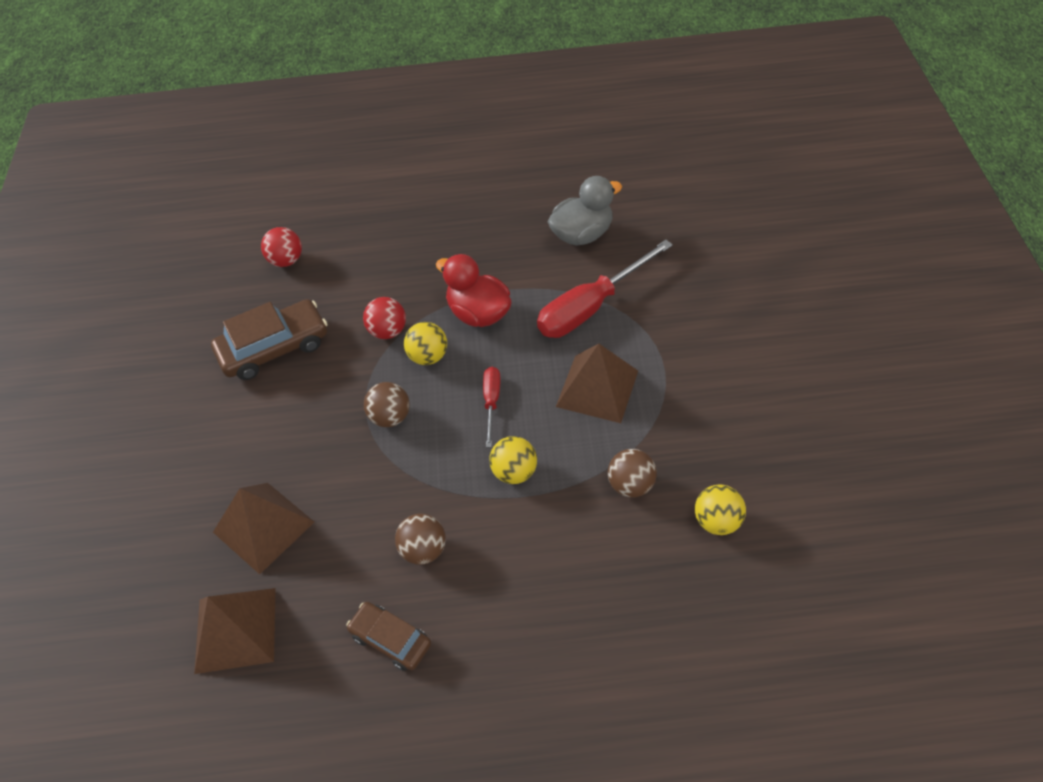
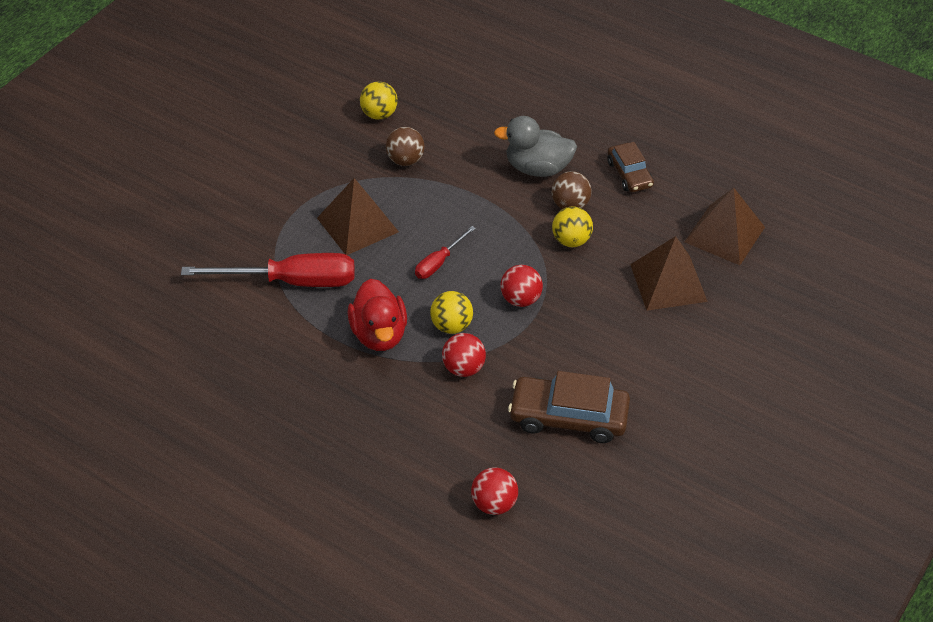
camera: 145 degrees left, 5 degrees down
brown ball [364,382,410,427] -> red ball [501,265,543,307]
yellow ball [489,436,537,484] -> yellow ball moved to [552,206,593,247]
grey duck [548,176,622,246] -> grey duck moved to [494,116,577,177]

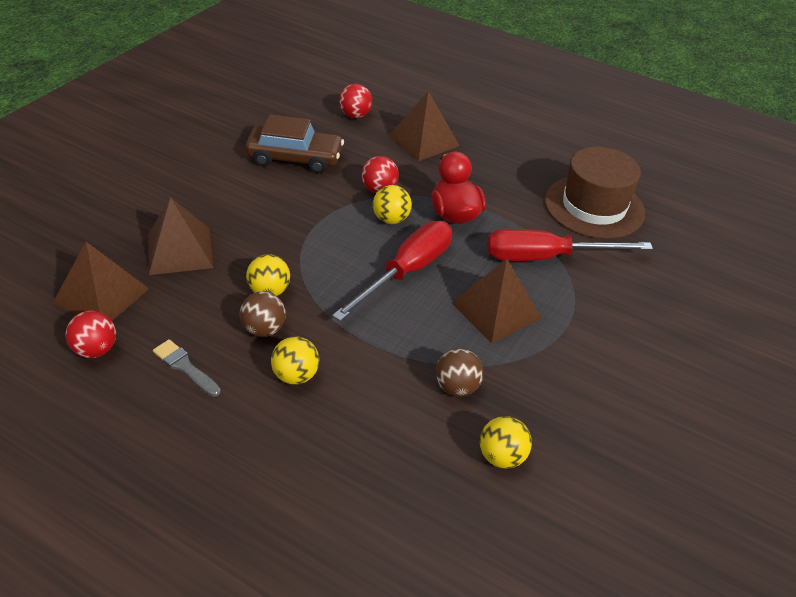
camera: 175 degrees right, 5 degrees down
red screwdriver [415,226,476,279] -> red screwdriver [332,221,452,321], size x1.98
grey duck [494,116,577,177] -> yellow ball [271,337,319,385]
red ball [501,265,543,307] -> red ball moved to [66,311,116,358]
brown car [607,142,654,192] -> grey brush [153,339,221,397]
none -> brown pyramid [389,91,460,161]
none -> brown hat [544,147,645,239]

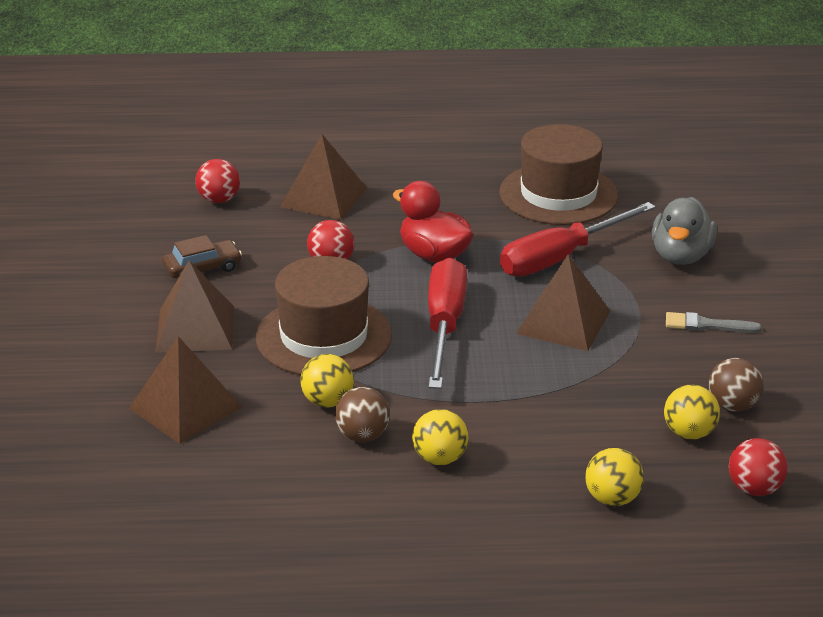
camera: 30 degrees left, 10 degrees down
brown pyramid [53,242,149,321] -> brown pyramid moved to [155,261,234,353]
red ball [66,311,116,358] -> red ball moved to [729,438,788,496]
grey brush [153,339,221,397] -> grey brush moved to [666,312,762,333]
brown car [245,115,344,173] -> brown car [163,235,242,278], size x0.61
yellow ball [373,185,412,224] -> yellow ball moved to [585,448,644,506]
brown ball [435,348,483,397] -> brown ball moved to [709,358,763,412]
none -> brown hat [256,256,392,375]
none -> grey duck [652,197,717,265]

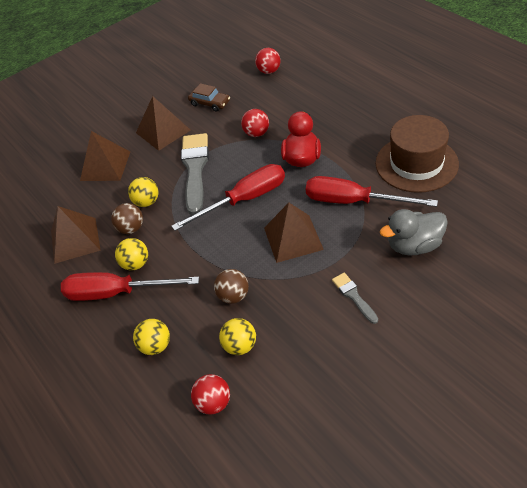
camera: 60 degrees right, 15 degrees up
brown hat [256,256,392,375] -> grey brush [181,133,209,215]
brown pyramid [280,134,367,220] -> brown pyramid moved to [51,206,101,264]
brown ball [709,358,763,412] -> brown ball moved to [214,269,249,304]
none -> red screwdriver [61,272,199,301]

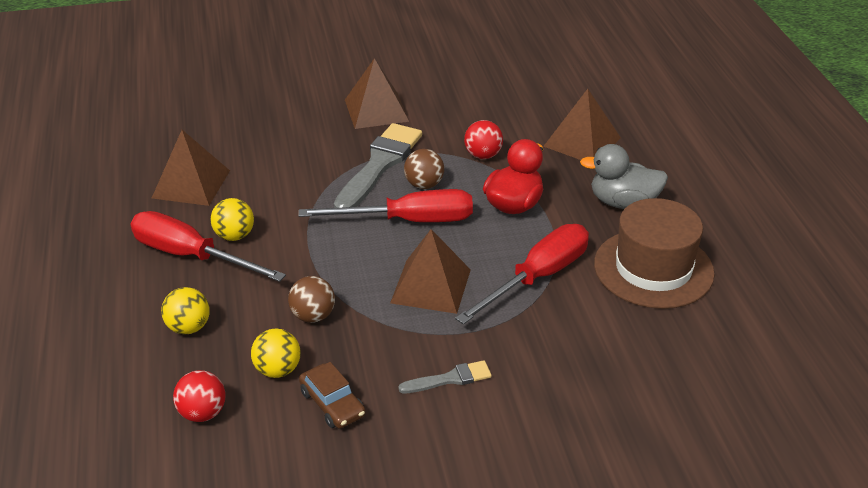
camera: 20 degrees right, 10 degrees down
brown pyramid [80,131,130,181] -> brown pyramid moved to [543,89,621,160]
brown ball [111,203,143,234] -> brown ball moved to [404,149,444,189]
yellow ball [128,177,159,207] -> none
brown car [188,83,230,112] -> brown car moved to [299,362,366,429]
red ball [255,48,281,74] -> none
red screwdriver [306,176,438,207] -> red screwdriver turned 90 degrees clockwise [455,224,589,324]
grey brush [332,273,378,324] -> grey brush turned 75 degrees clockwise [398,360,492,393]
grey duck [380,209,448,256] -> grey duck moved to [580,144,668,209]

